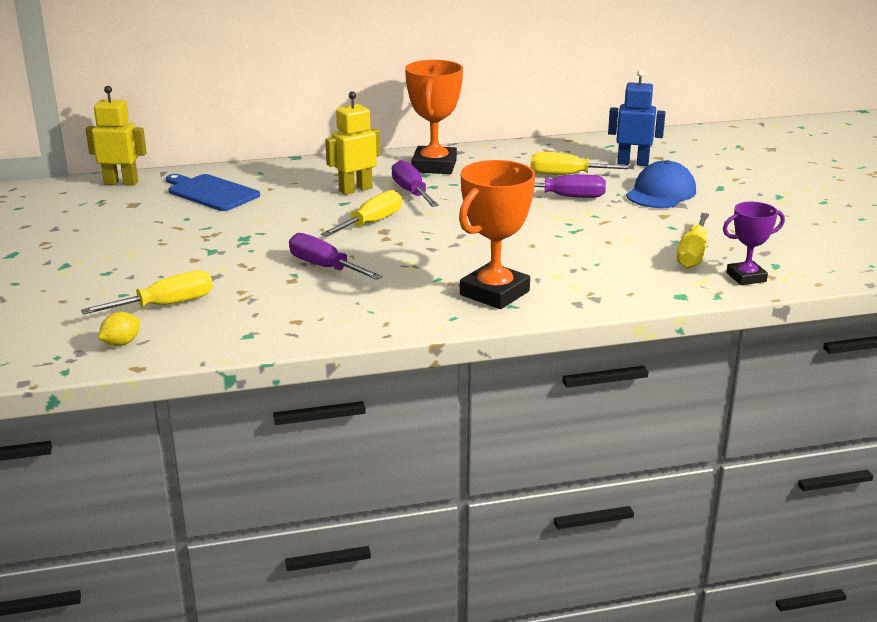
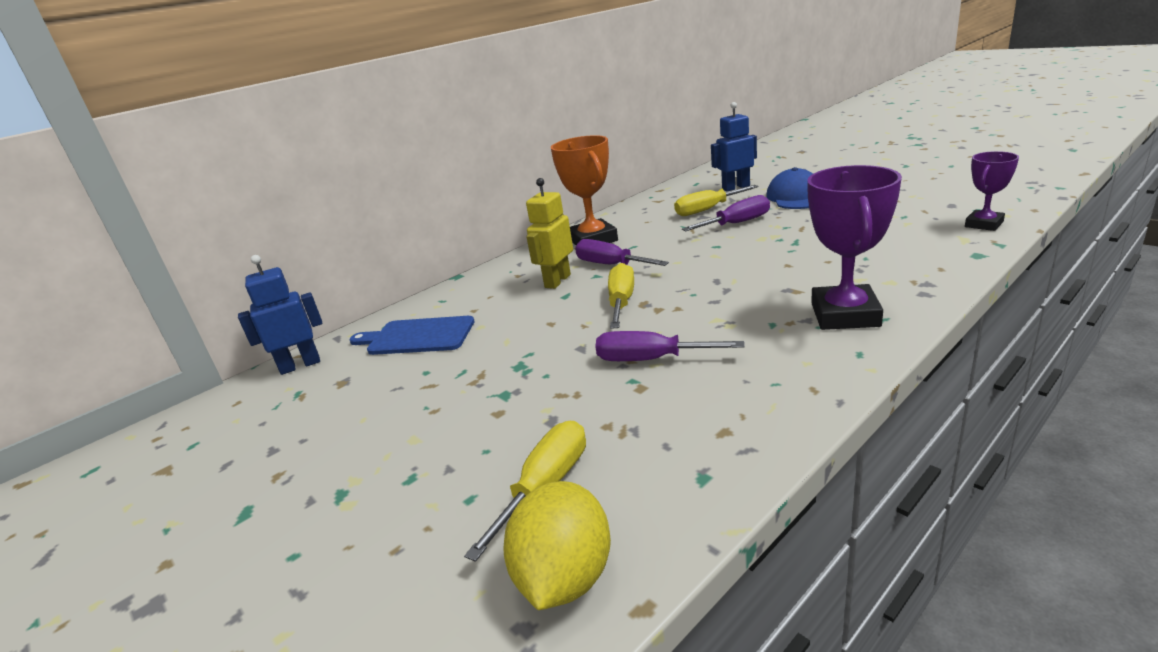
camera: 25 degrees left, 0 degrees up
yellow robot [85,86,147,186] -> blue robot [238,255,322,375]
yellow lemon [98,312,140,346] -> yellow lemon [503,481,611,610], size x1.93
orange trophy [459,160,535,309] -> purple trophy [807,165,902,330]
yellow screwdriver [677,213,709,268] -> none

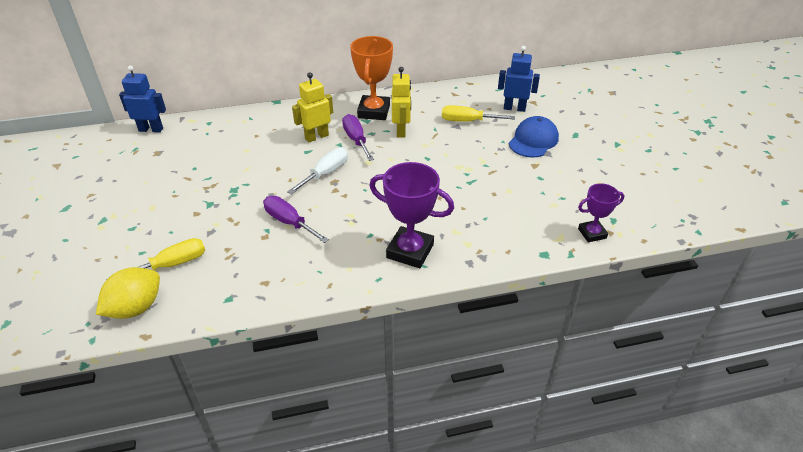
camera: 25 degrees right, 15 degrees up
blue cutting board [349,316,475,355] -> none
yellow screwdriver [608,263,634,329] -> white screwdriver [287,148,348,194]
purple screwdriver [682,195,770,231] -> none
purple trophy [807,165,902,330] -> purple trophy turned 75 degrees clockwise [369,162,454,268]
none -> yellow robot [392,67,411,138]

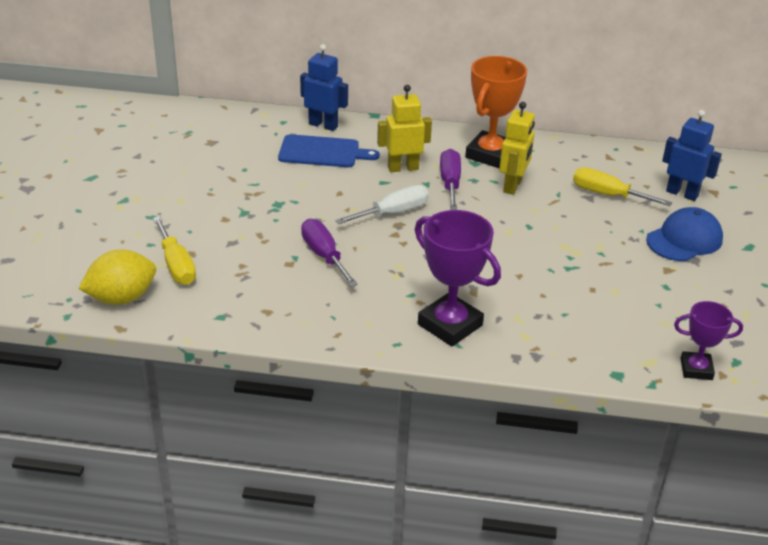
camera: 20 degrees right, 5 degrees down
yellow screwdriver [106,238,205,280] -> yellow screwdriver turned 75 degrees clockwise [153,216,196,285]
blue robot [119,65,166,133] -> blue robot moved to [300,44,348,131]
none -> blue cutting board [278,134,380,167]

